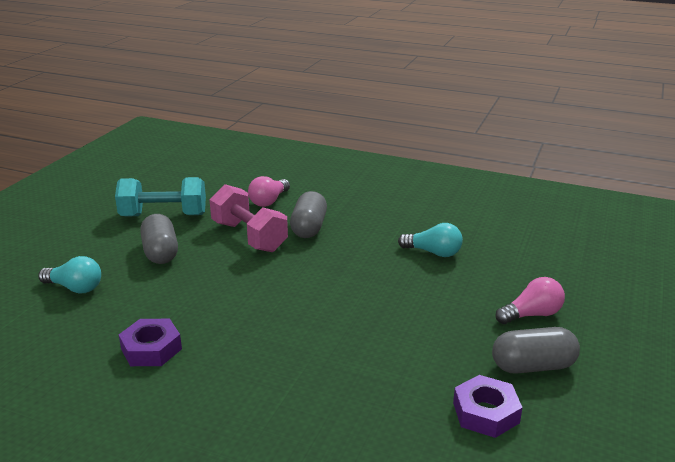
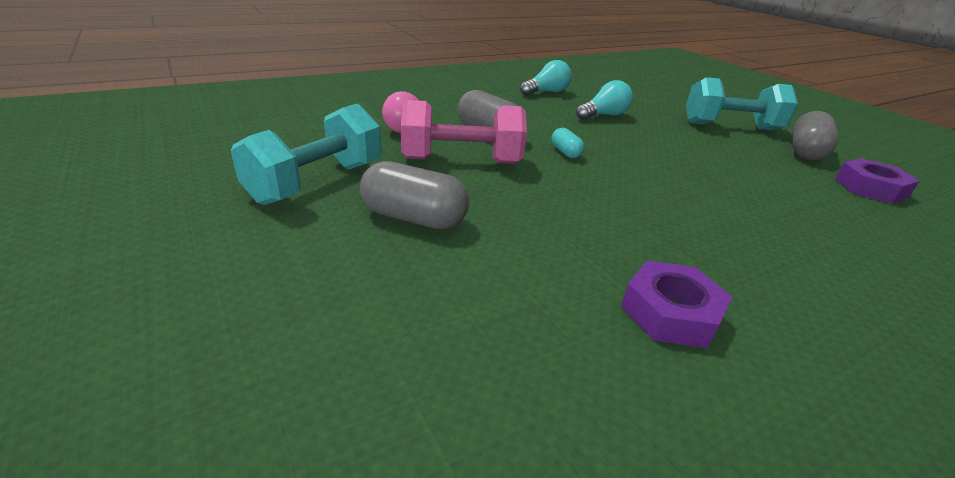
camera: 55 degrees left, 5 degrees up
turquoise light bulb [38,256,101,293] -> turquoise light bulb moved to [520,60,572,96]
pink light bulb [495,277,565,324] -> turquoise dumbbell [686,77,798,130]
none -> turquoise capsule [552,128,584,158]

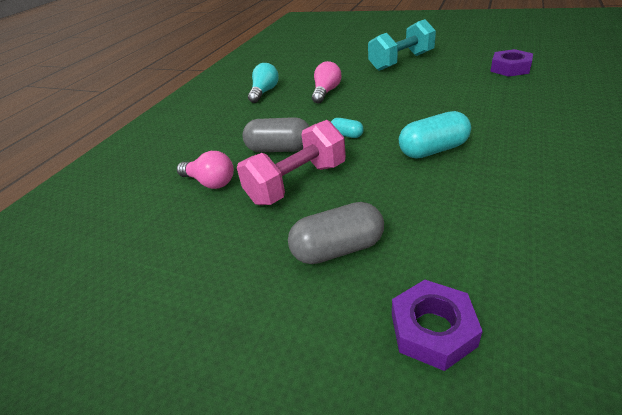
camera: 30 degrees left, 5 degrees up
turquoise dumbbell [231,103,381,205] -> none
turquoise light bulb [576,80,633,120] -> pink light bulb [312,61,341,103]
purple nut [621,261,732,348] -> purple nut moved to [392,280,483,371]
grey capsule [792,111,839,160] -> none
none -> turquoise capsule [399,111,471,158]

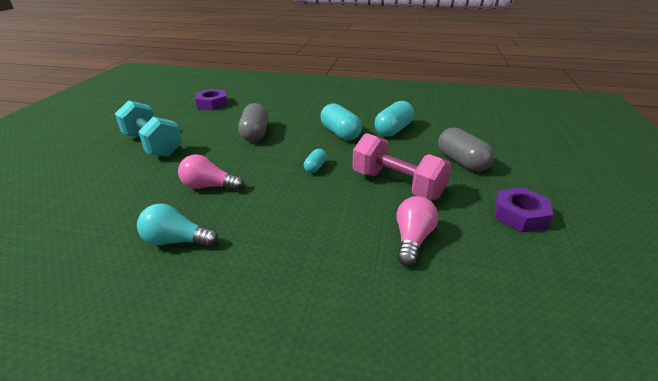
camera: 105 degrees left, 5 degrees down
grey capsule [242,117,309,152] -> grey capsule moved to [238,103,268,142]
purple nut [392,280,483,371] -> purple nut moved to [495,187,553,232]
none -> turquoise capsule [374,101,414,137]

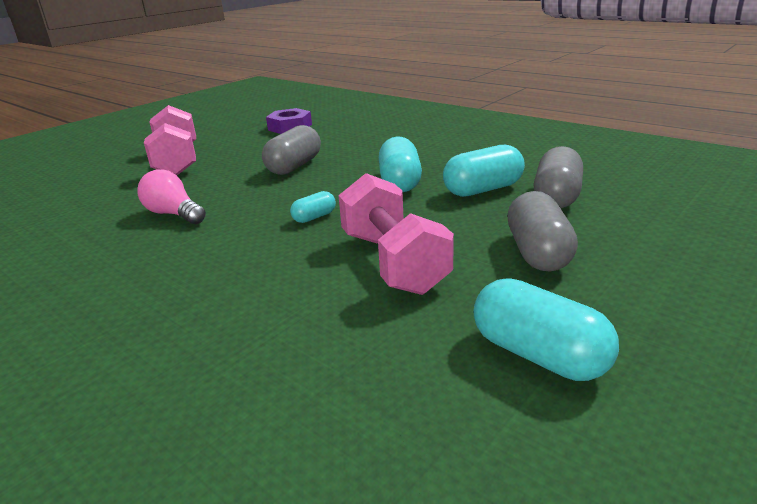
camera: 30 degrees right, 5 degrees down
turquoise dumbbell [115,100,182,157] -> pink dumbbell [144,105,196,175]
turquoise light bulb [137,203,218,247] -> none
pink light bulb [396,196,438,266] -> none
purple nut [495,187,553,232] -> turquoise capsule [473,278,619,381]
none -> grey capsule [533,146,583,208]

